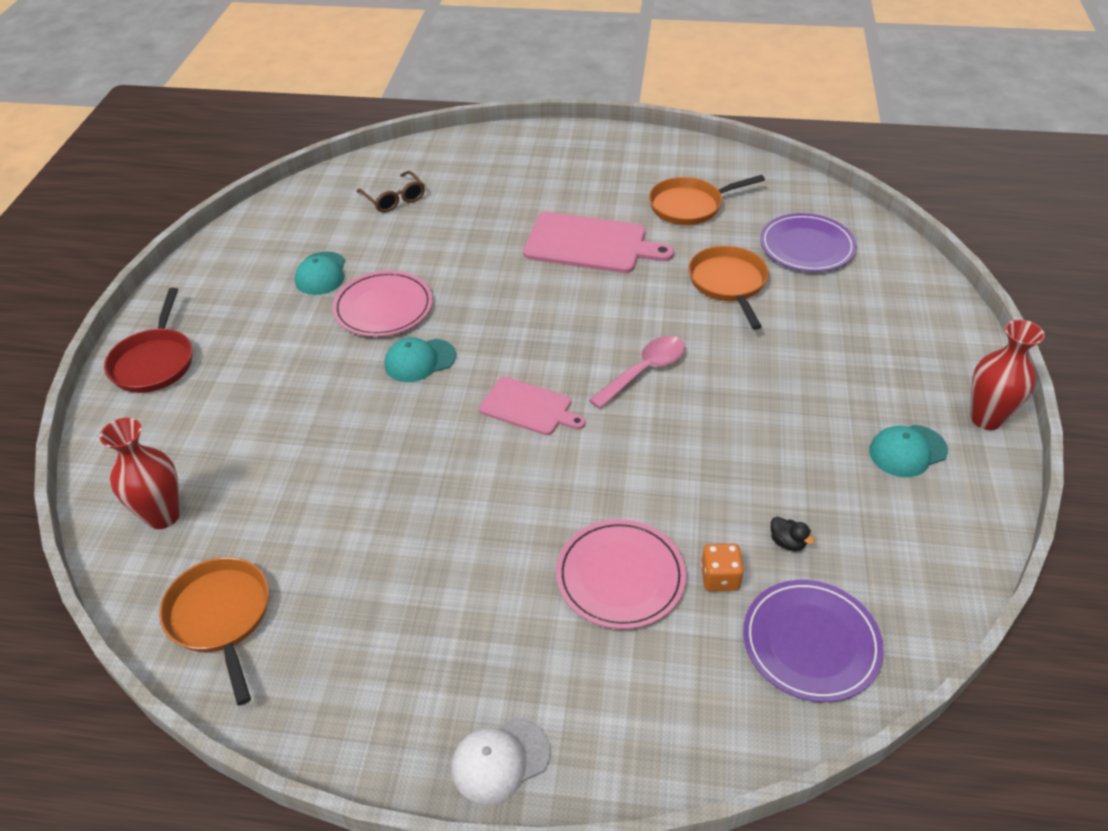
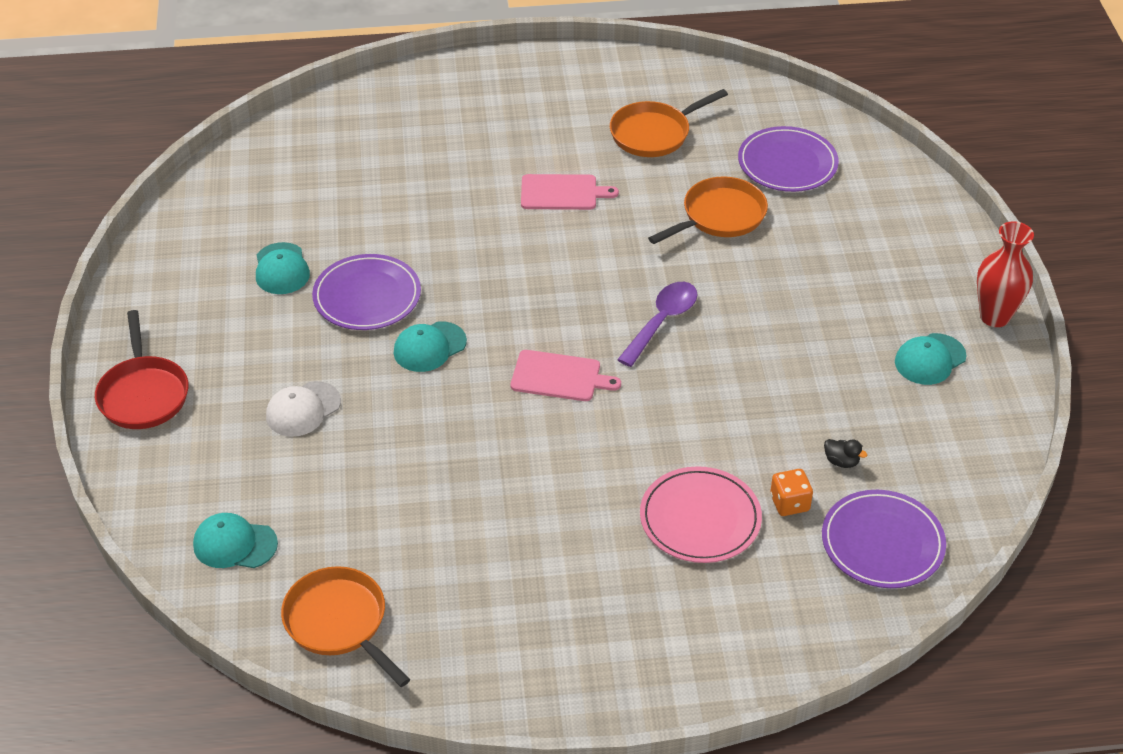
camera: 15 degrees left, 0 degrees up
red vase [100,418,180,529] -> turquoise cap [193,513,278,568]
pink plate [332,271,433,337] -> purple plate [312,254,421,330]
brown glasses [356,171,425,213] -> none
white cap [452,718,551,804] -> white cap moved to [266,381,341,437]
pink cutting board [523,212,674,273] -> pink cutting board [521,174,619,210], size x0.61
pink spoon [589,336,685,409] -> purple spoon [617,282,697,367]
orange pan [689,246,769,330] -> orange pan turned 75 degrees clockwise [648,176,768,244]

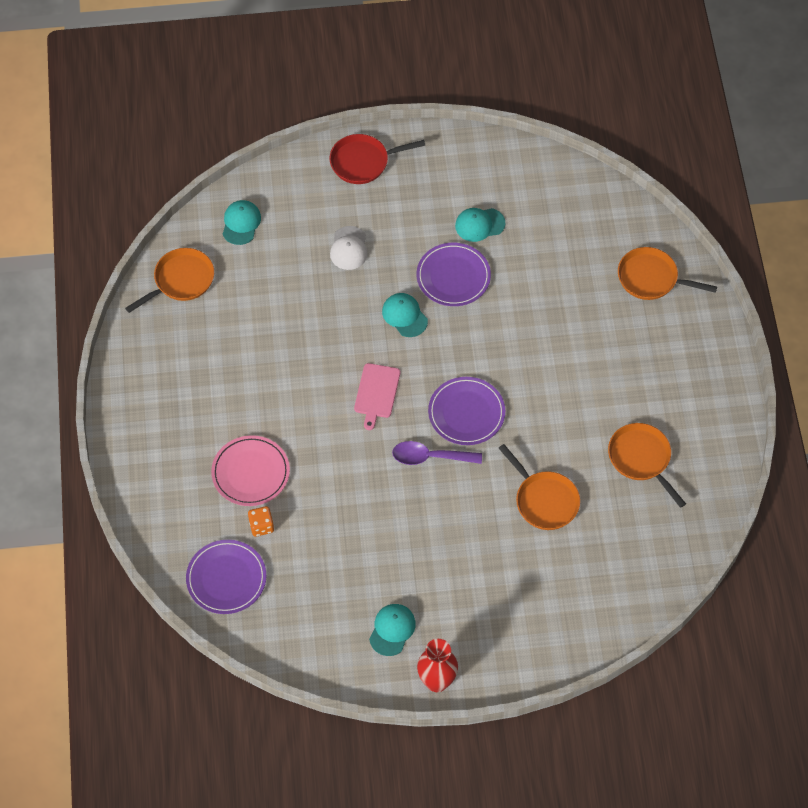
camera: 90 degrees right, 15 degrees up
white cap [266,381,341,437] -> white cap turned 135 degrees counterclockwise [330,226,368,270]
pink cutting board [521,174,619,210] -> none
purple spoon [617,282,697,367] -> purple spoon turned 150 degrees clockwise [392,441,482,465]
purple plate [738,126,839,192] -> purple plate moved to [428,377,505,445]
black duck [824,439,868,468] -> none
turquoise cap [895,333,967,385] -> turquoise cap turned 60 degrees clockwise [369,604,416,656]
none -> orange pan [618,247,717,300]

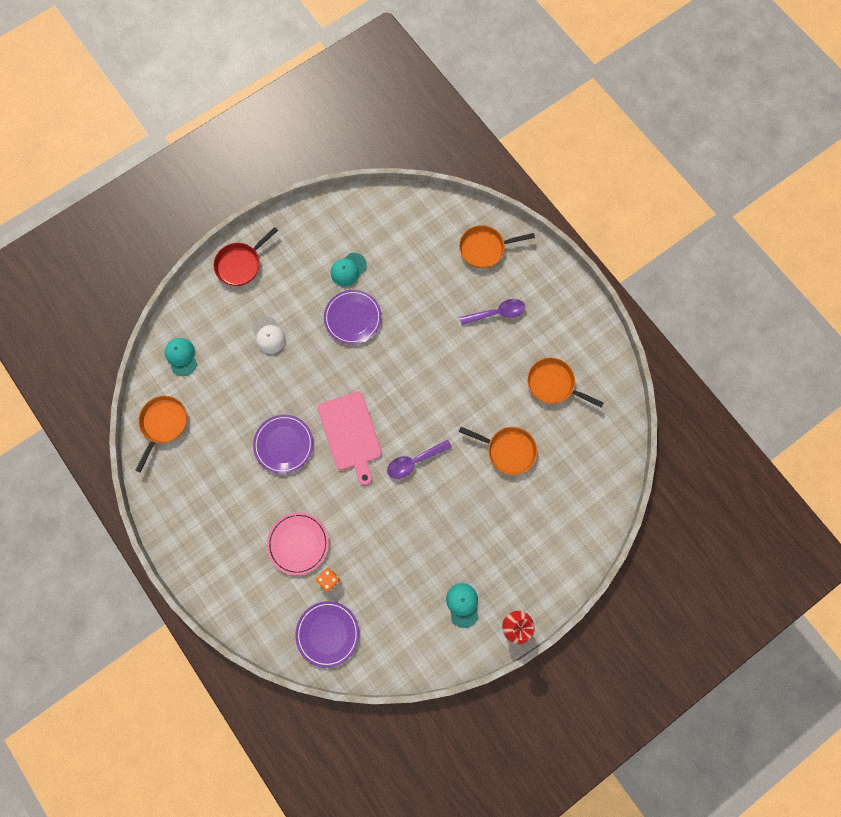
camera: 30 degrees left, 15 degrees up
pink cutting board [354,363,400,430] -> pink cutting board [318,392,382,486], size x1.63
turquoise cap [382,293,428,337] -> none
purple plate [428,377,505,445] -> purple plate moved to [253,415,313,474]
none -> purple spoon [460,299,525,325]

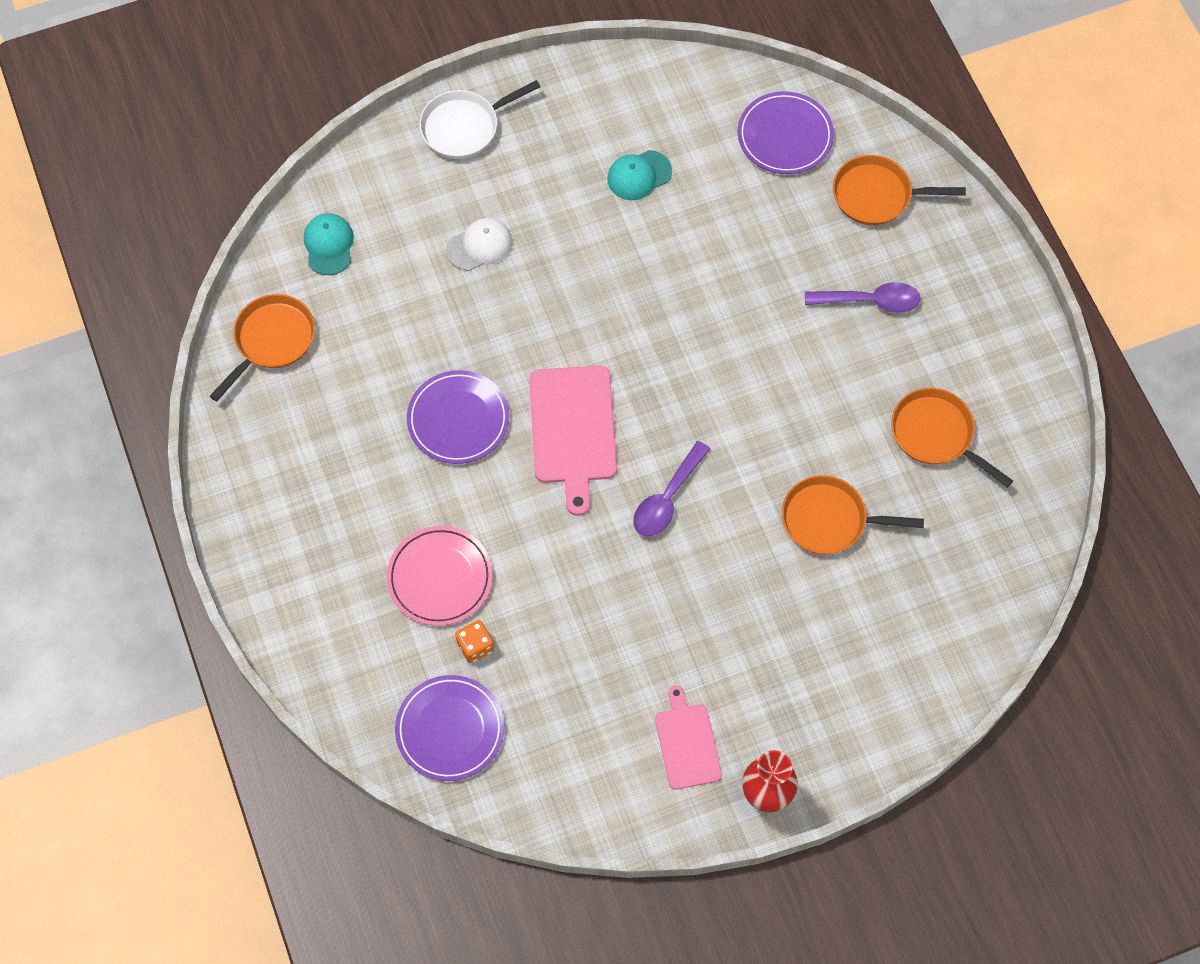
camera: 15 degrees right, 10 degrees down
red pan [214,227,278,286] -> white pan [419,80,540,159]
white cap [252,316,286,354] -> white cap turned 105 degrees counterclockwise [446,218,513,271]
purple plate [324,290,382,345] -> purple plate moved to [738,91,834,174]
purple spoon [387,440,452,479] -> purple spoon turned 45 degrees counterclockwise [633,441,710,537]
turquoise cap [446,583,478,628] -> pink cutting board [655,685,722,790]
orange pan [459,427,537,475] -> orange pan turned 150 degrees clockwise [782,475,924,554]

